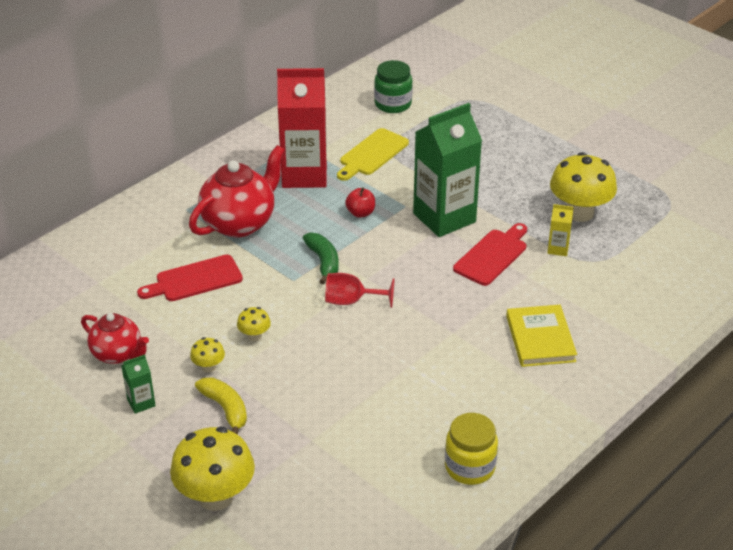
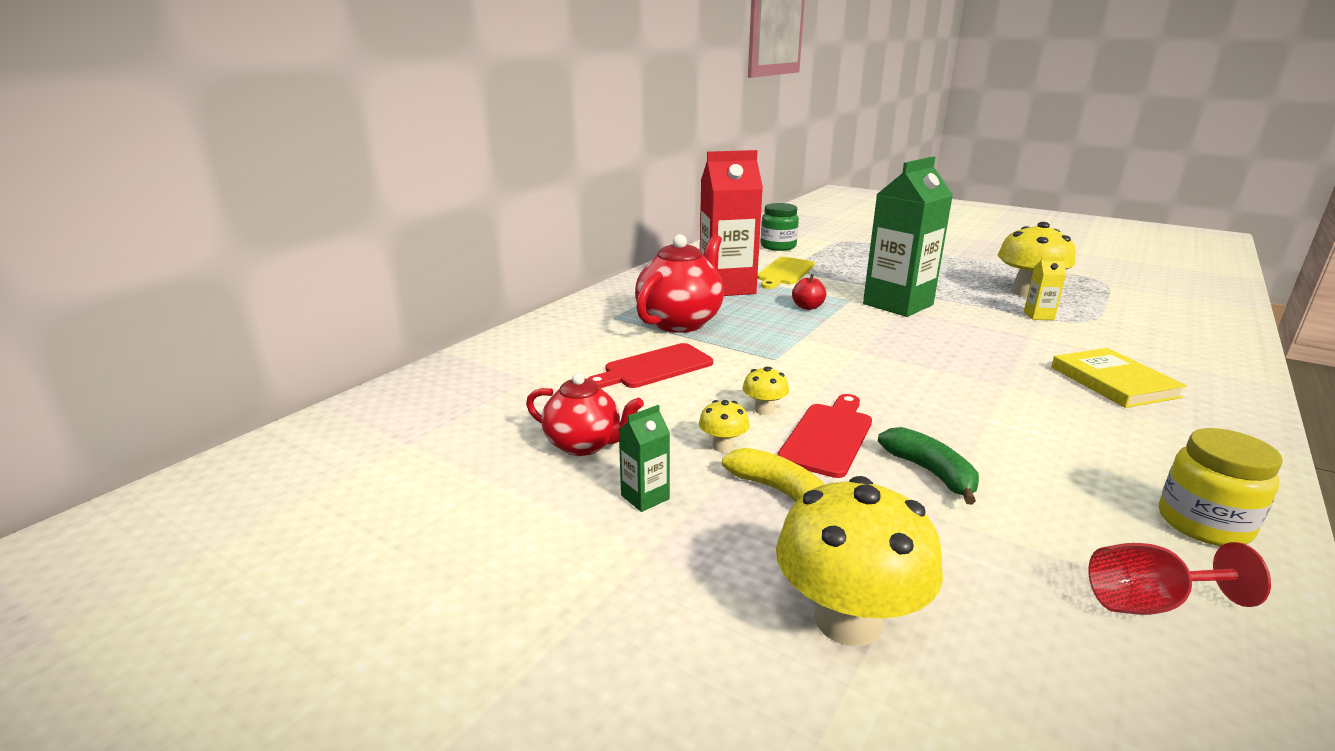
camera: 10 degrees left, 15 degrees down
green banana [303,233,339,285] -> green banana moved to [878,427,979,505]
red goblet [325,273,394,308] -> red goblet moved to [1088,542,1271,615]
red cutting board [453,223,527,286] -> red cutting board moved to [777,394,872,478]

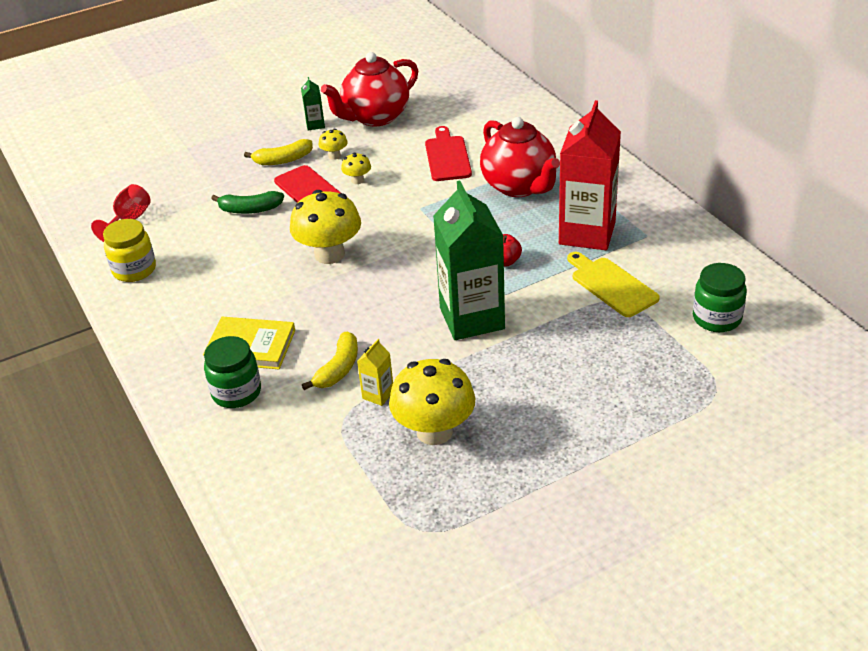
camera: 120 degrees right, 15 degrees up
red teapot [526,373,644,456] -> red teapot [321,52,418,126], size x1.61
yellow mushroom [776,476,943,646] -> yellow mushroom moved to [290,190,361,264]
none -> green jar [204,336,261,408]
none -> yellow banana [302,332,358,390]

